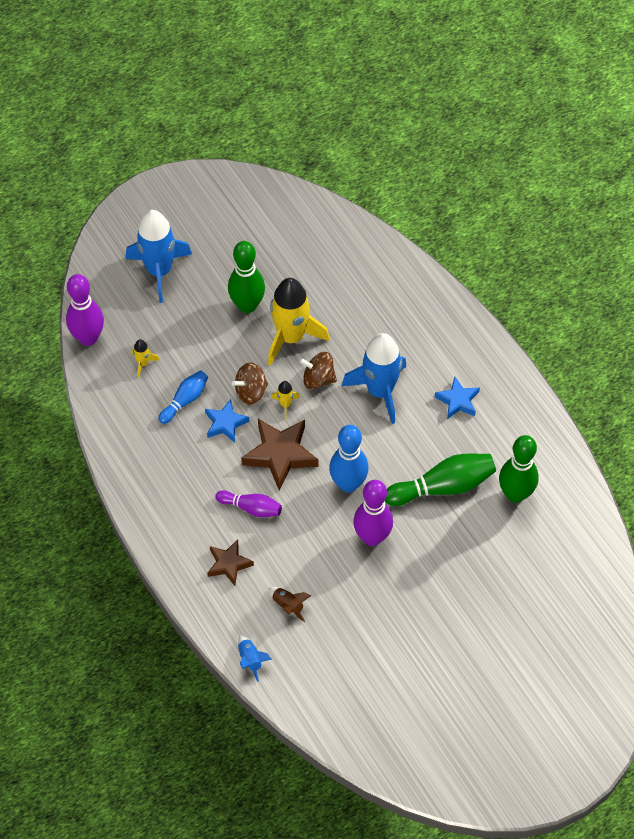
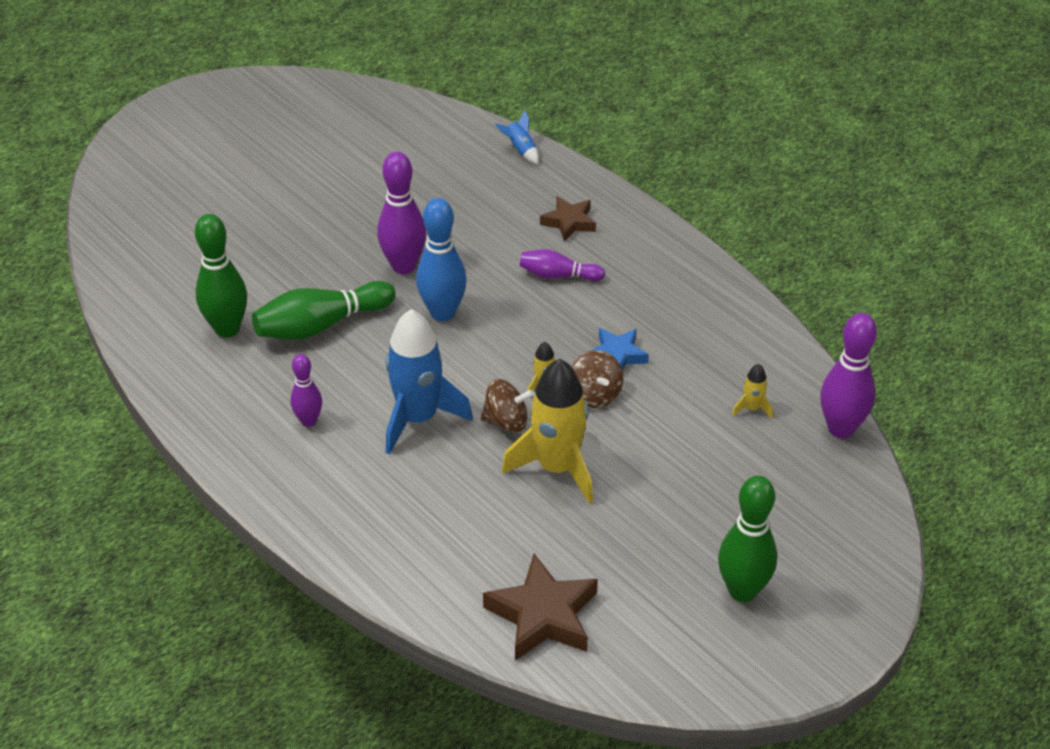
camera: 170 degrees right, 15 degrees down
blue rocket [126,210,192,303] -> none
blue bowling pin [158,370,208,424] -> none
green bowling pin [228,241,265,313] -> green bowling pin moved to [718,476,777,602]
brown spinning top [232,362,268,405] -> brown spinning top turned 105 degrees clockwise [572,350,623,408]
brown star [241,419,318,490] -> brown star moved to [483,553,598,661]
brown rocket [269,587,312,623] -> none
blue star [435,377,480,419] -> purple bowling pin [290,354,322,427]

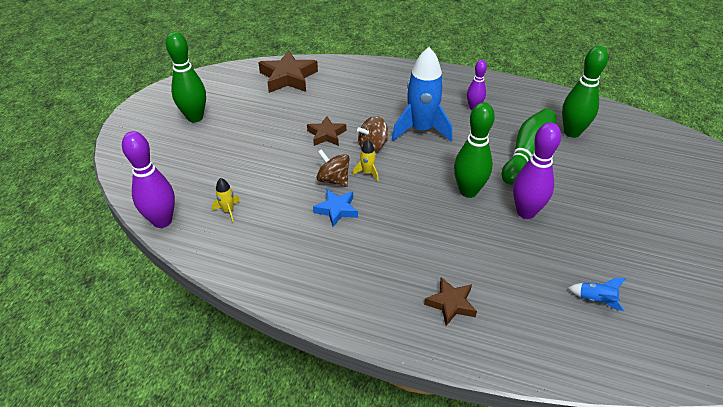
camera: 150 degrees right, 0 degrees up
blue bowling pin [416,198,467,322] -> green bowling pin [454,102,495,198]
blue rocket [495,110,539,164] -> blue rocket moved to [568,278,626,311]
yellow rocket [502,359,593,504] -> brown star [307,116,346,146]
purple bowling pin [520,249,605,281] -> none

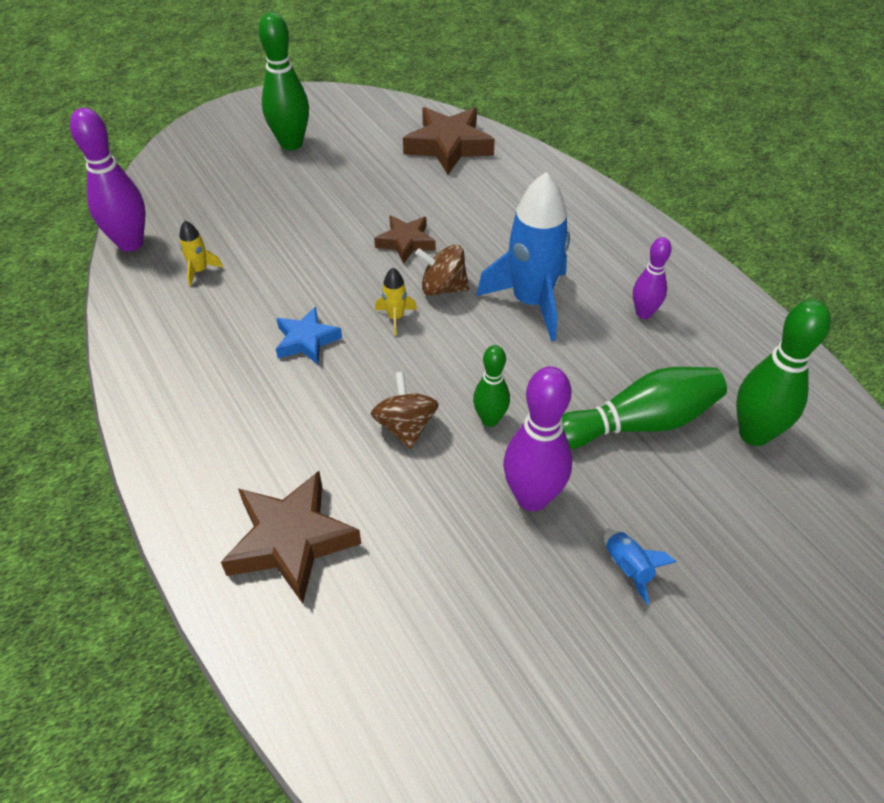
camera: 40 degrees right, 5 degrees up
brown spinning top [316,149,350,187] -> brown spinning top moved to [371,372,439,449]
brown star [424,277,477,326] -> brown star [221,471,361,604], size x1.66
green bowling pin [454,102,495,198] -> green bowling pin [473,345,510,427], size x0.59
blue rocket [568,278,626,311] -> blue rocket moved to [603,528,677,605]

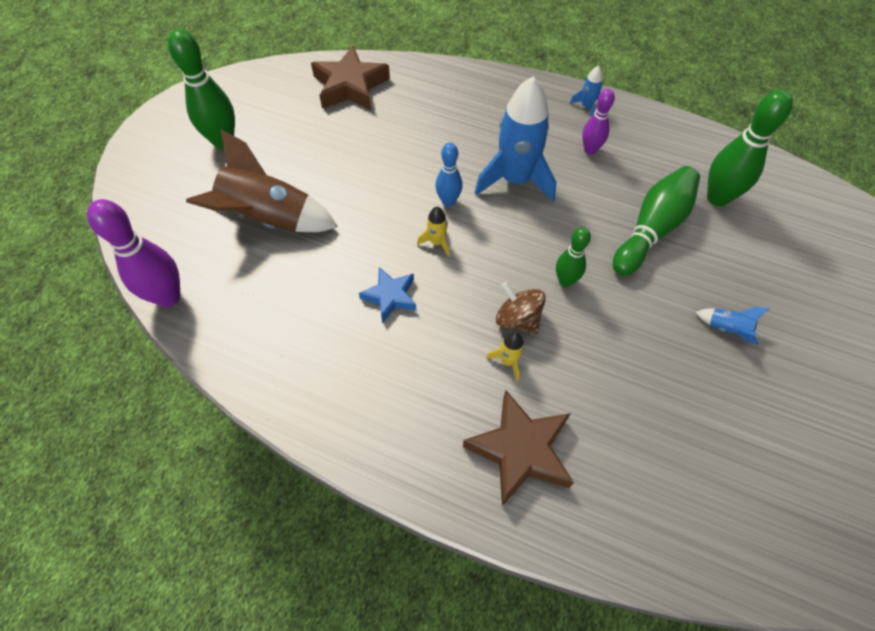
camera: 35 degrees left, 10 degrees up
yellow rocket [179,221,223,286] -> yellow rocket moved to [486,331,525,381]
brown star [374,215,436,264] -> none
brown spinning top [415,245,469,296] -> blue bowling pin [436,143,463,207]
purple bowling pin [503,366,572,511] -> none
none -> brown rocket [186,129,338,232]
none -> blue rocket [570,66,603,117]

